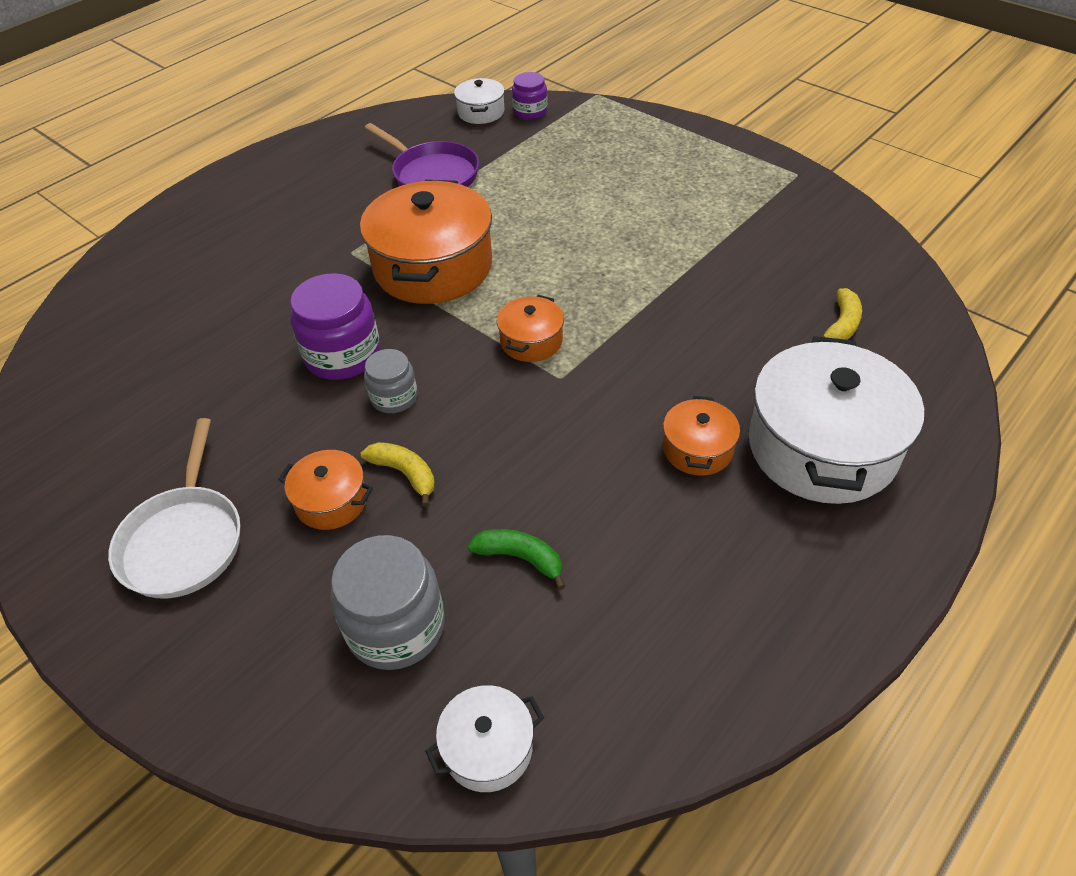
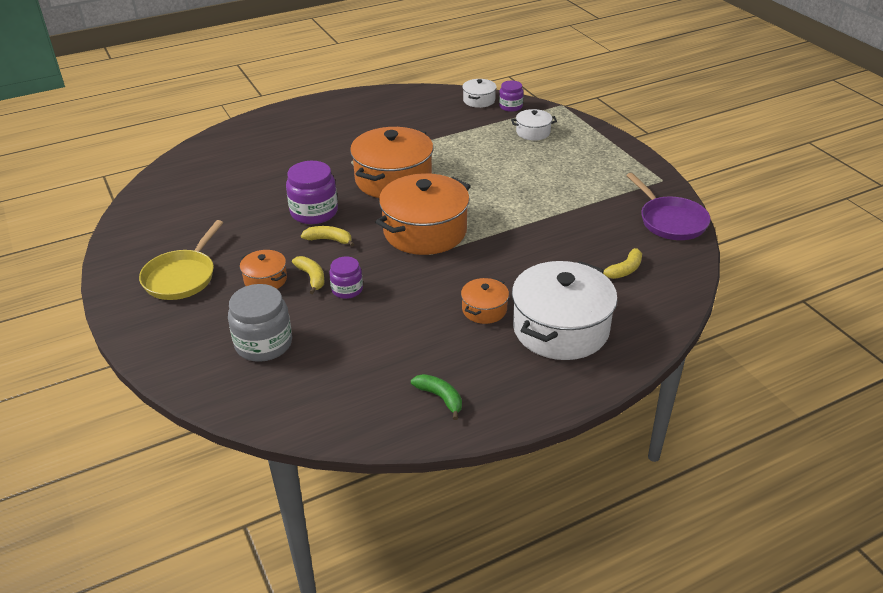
camera: 20 degrees right, 10 degrees down
white pan [108,418,240,599] -> yellow pan [139,220,223,300]
purple pan [364,123,479,187] -> purple pan moved to [626,173,711,240]
grey jar [364,349,418,413] -> yellow banana [301,226,354,247]
white pot [425,685,544,792] -> white pot moved to [511,109,557,140]
green banana [468,529,565,590] -> green banana moved to [411,374,462,420]
orange pot [497,295,564,362] -> orange pot [375,173,471,255], size x2.08
none -> purple jar [329,257,363,299]

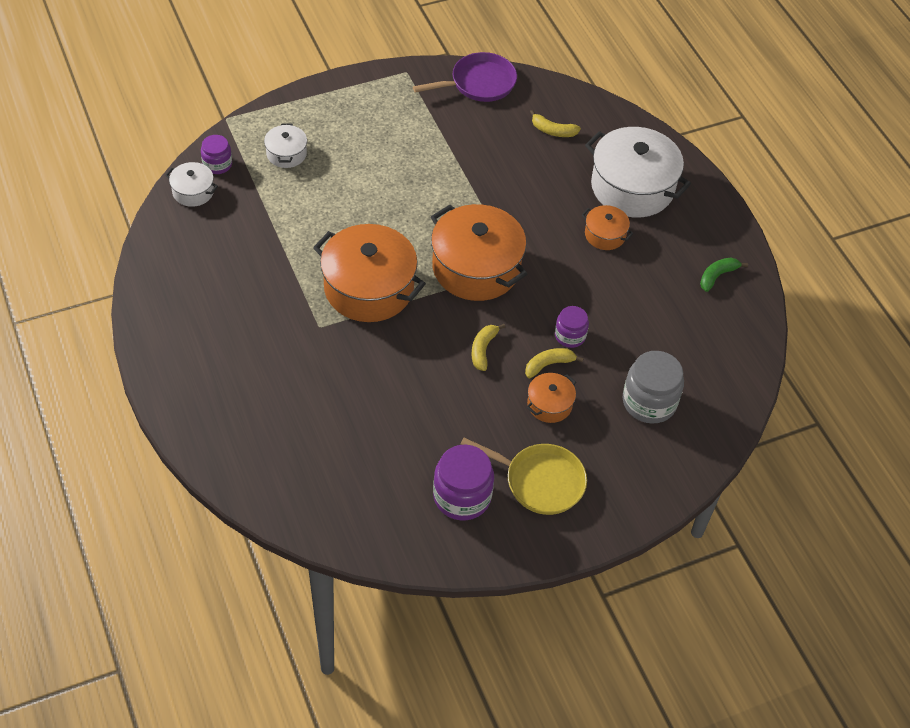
camera: 90 degrees left, 15 degrees up
purple jar [286,161,338,224] -> purple jar moved to [433,445,494,520]
yellow banana [603,248,642,279] -> yellow banana turned 150 degrees clockwise [530,110,581,137]

